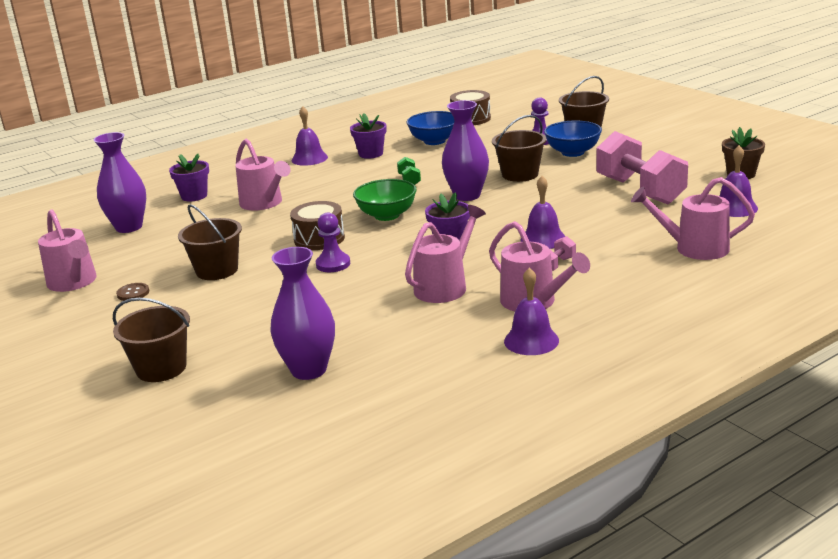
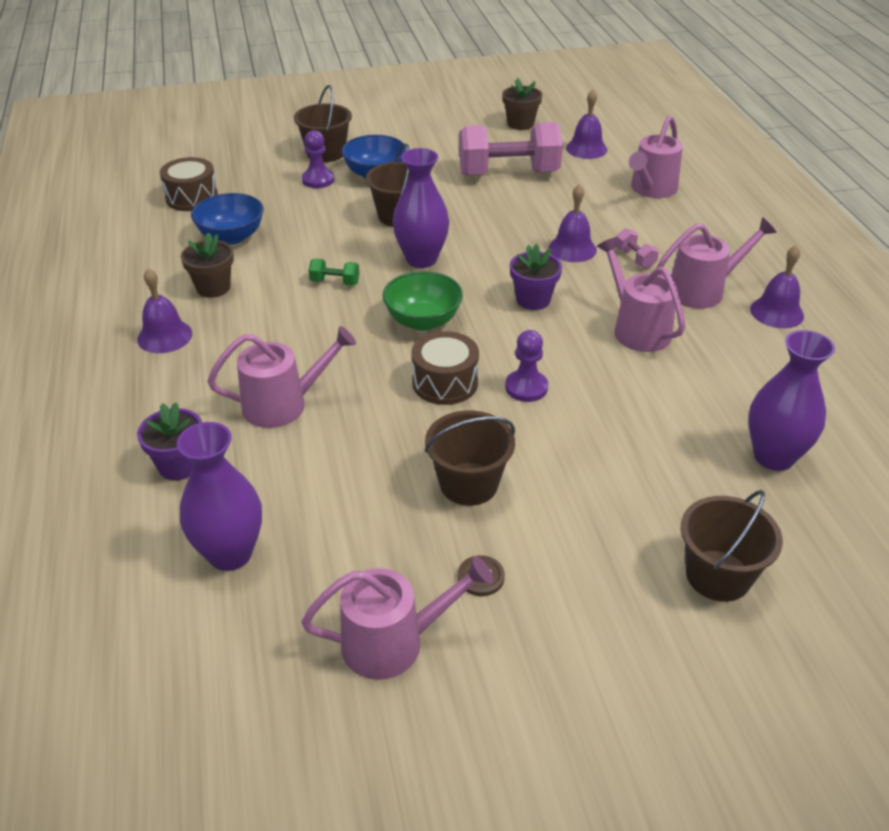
camera: 70 degrees left, 15 degrees up
purple flower pot [350,113,387,159] -> brown flower pot [181,232,234,298]

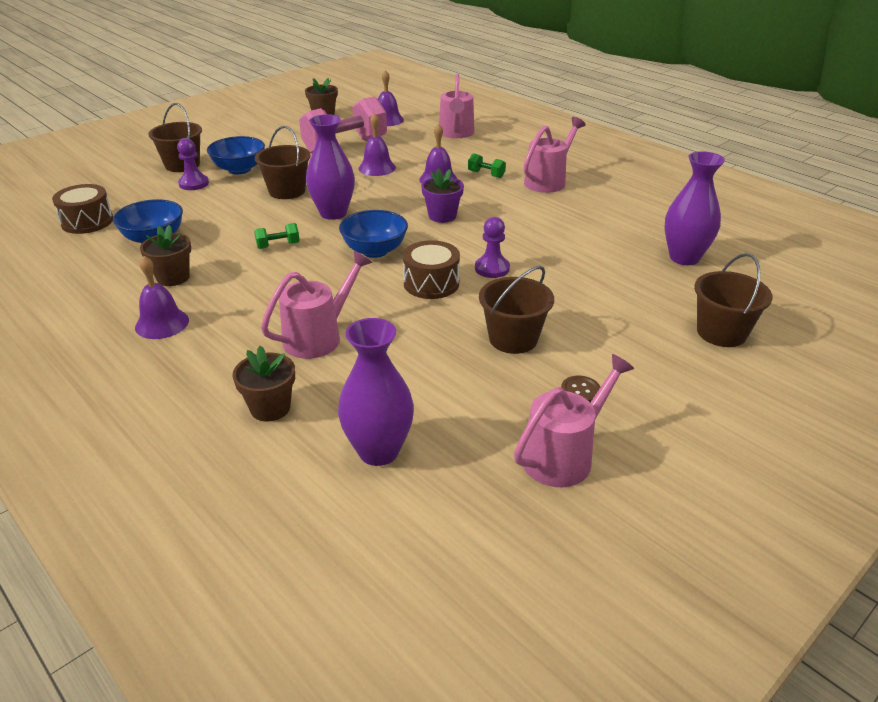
camera: 30 degrees left, 5 degrees down
purple flower pot [137,402,202,480] -> brown flower pot [232,346,295,422]
green bowl [382,271,463,331] -> blue bowl [339,210,408,258]
pink watering can [597,237,685,352] -> none
pink dumbbell [615,228,659,269] -> green dumbbell [468,153,506,178]
purple bell [750,245,804,328] -> purple bell moved to [359,113,396,176]

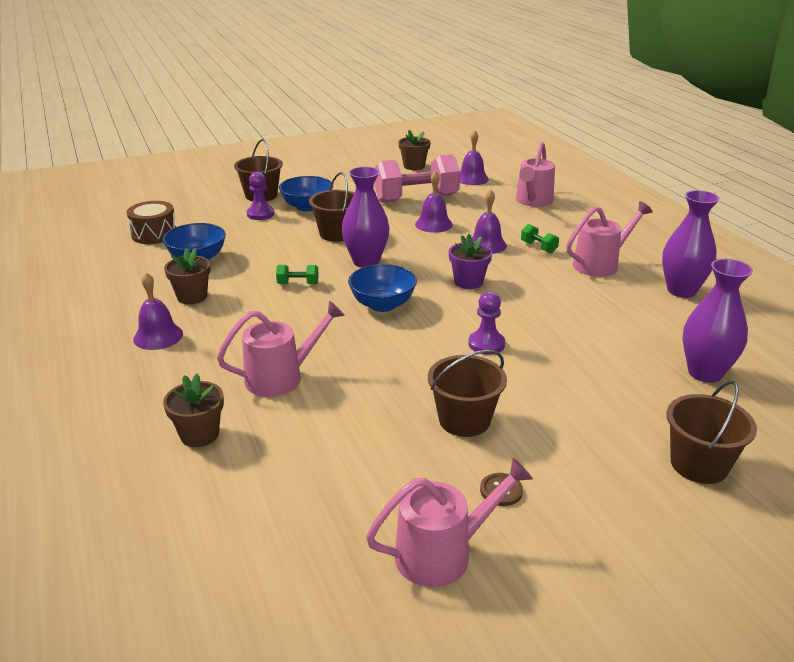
camera: 20 degrees right, 5 degrees down
purple vase [338,318,414,466] -> purple vase moved to [662,190,720,298]
brown drum [403,240,460,299] -> none

